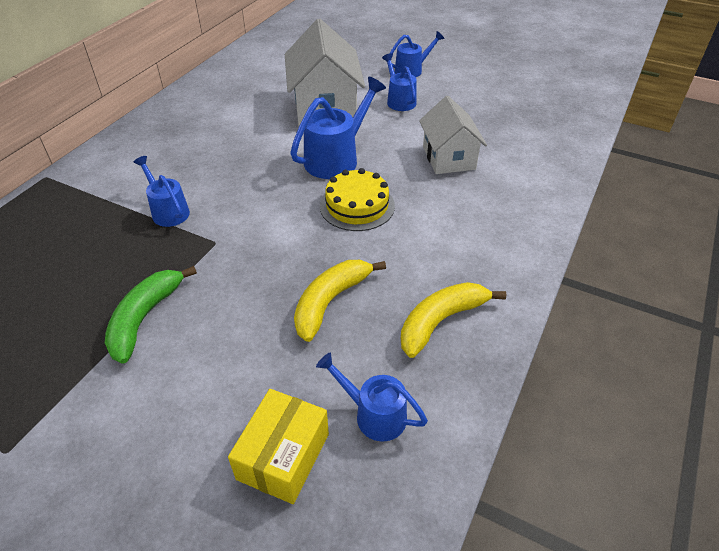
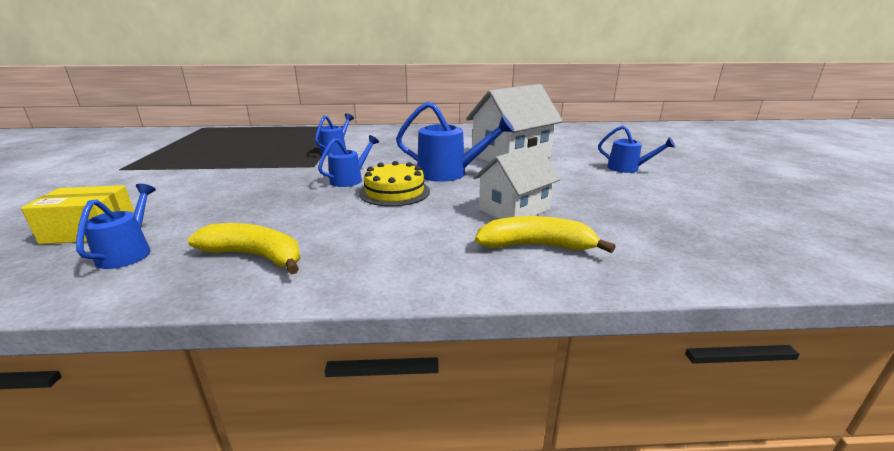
camera: 60 degrees right, 20 degrees down
green banana [105,266,197,364] -> none
yellow banana [294,260,386,342] -> yellow banana moved to [475,216,615,253]
blue watering can [382,53,417,111] -> blue watering can moved to [318,135,379,187]

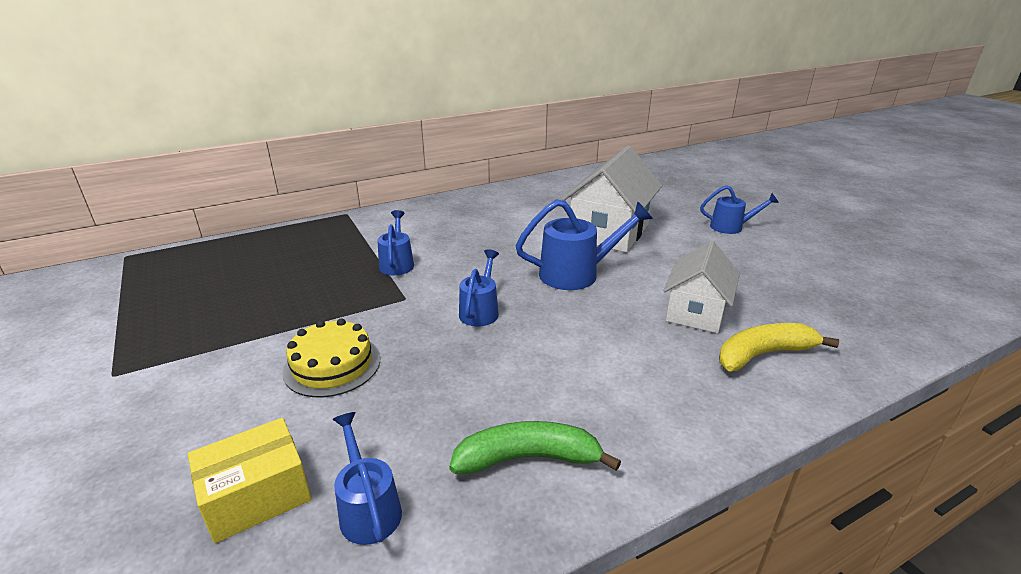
camera: 25 degrees left, 5 degrees up
yellow banana [188,223,300,274] -> green banana [449,421,621,474]
yellow cake [359,161,430,207] -> yellow cake moved to [282,318,380,397]

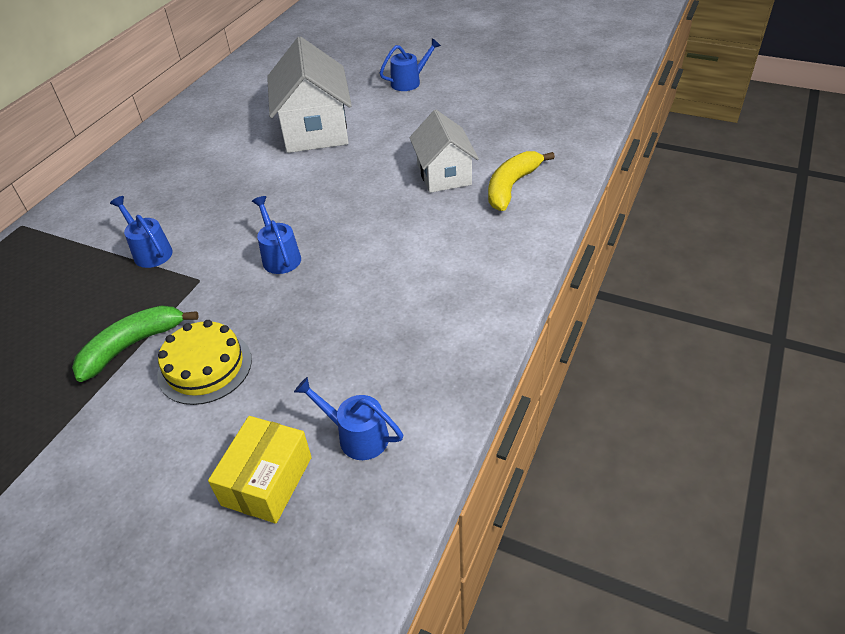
camera: 35 degrees left, 15 degrees up
green banana [449,421,621,474] -> green banana moved to [72,305,199,382]
blue watering can [516,199,653,290] -> none

